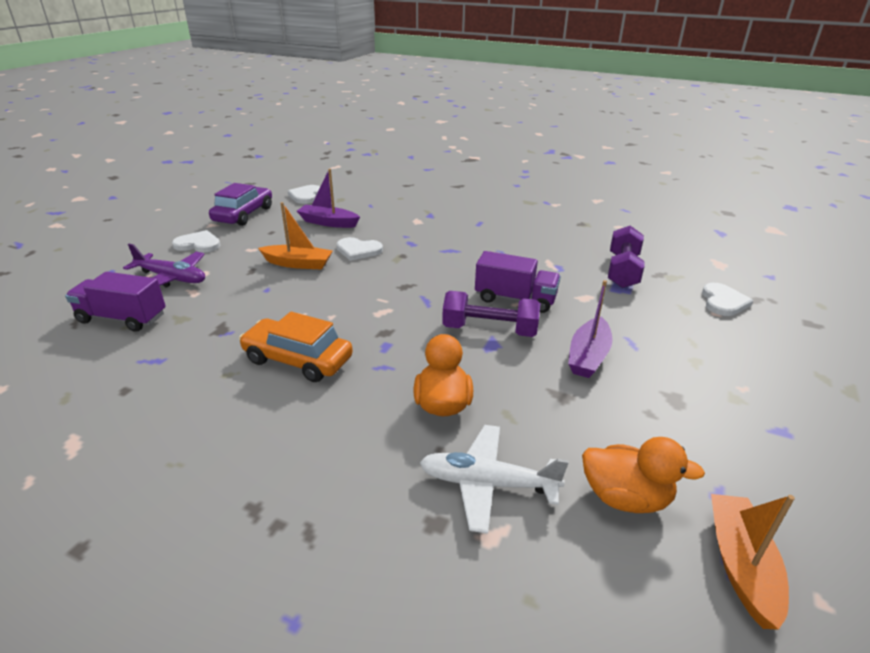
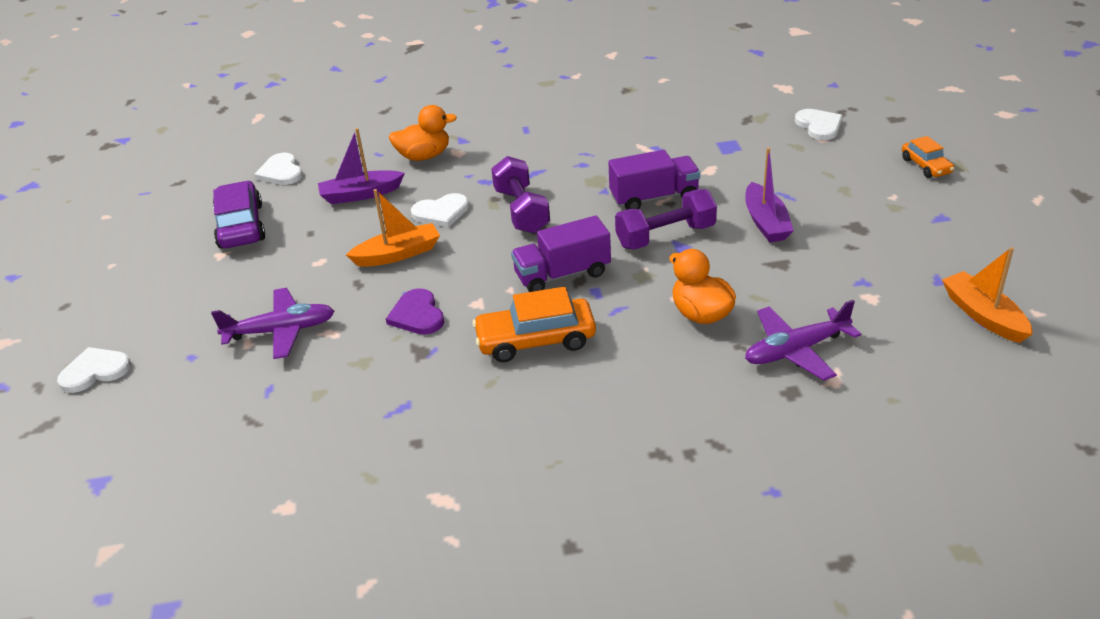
camera: 30 degrees left, 5 degrees up
purple truck [65,272,166,332] -> purple truck moved to [511,216,611,292]
white heart [172,230,221,252] -> white heart moved to [57,347,131,393]
white plane [420,425,569,534] -> purple plane [745,300,861,381]
orange duck [582,437,705,513] -> orange duck moved to [389,105,457,161]
purple dumbbell [608,226,645,288] -> purple dumbbell moved to [491,156,550,233]
none -> purple heart [386,288,444,334]
none -> orange car [902,136,954,178]

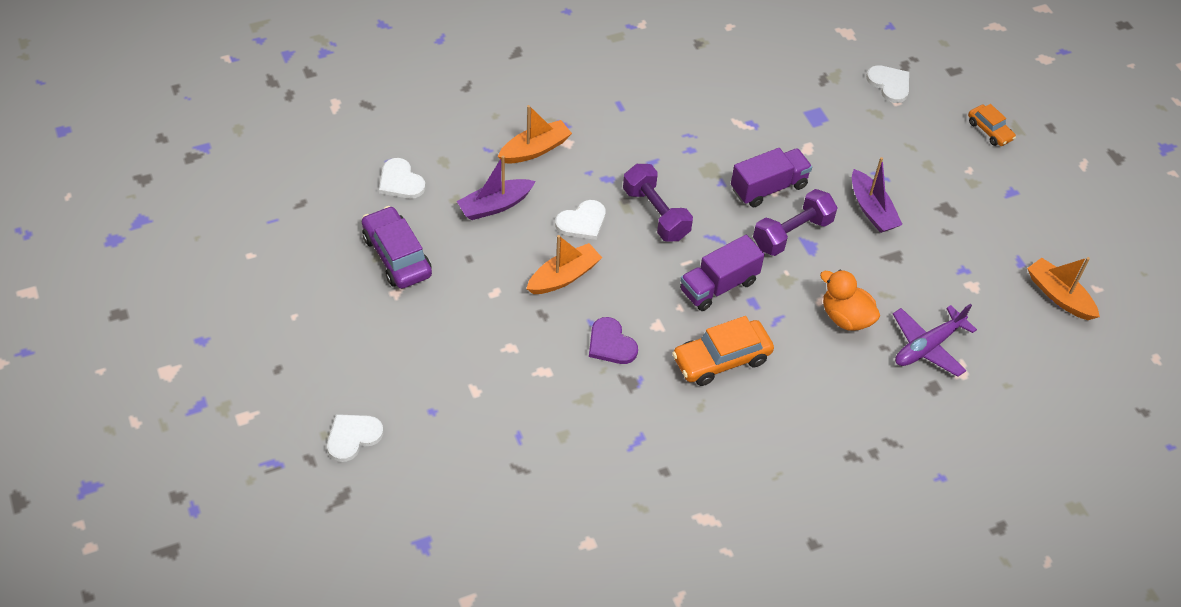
camera: 20 degrees left, 15 degrees up
purple plane [211,288,334,359] -> none
orange duck [389,105,457,161] -> orange boat [498,105,572,163]

